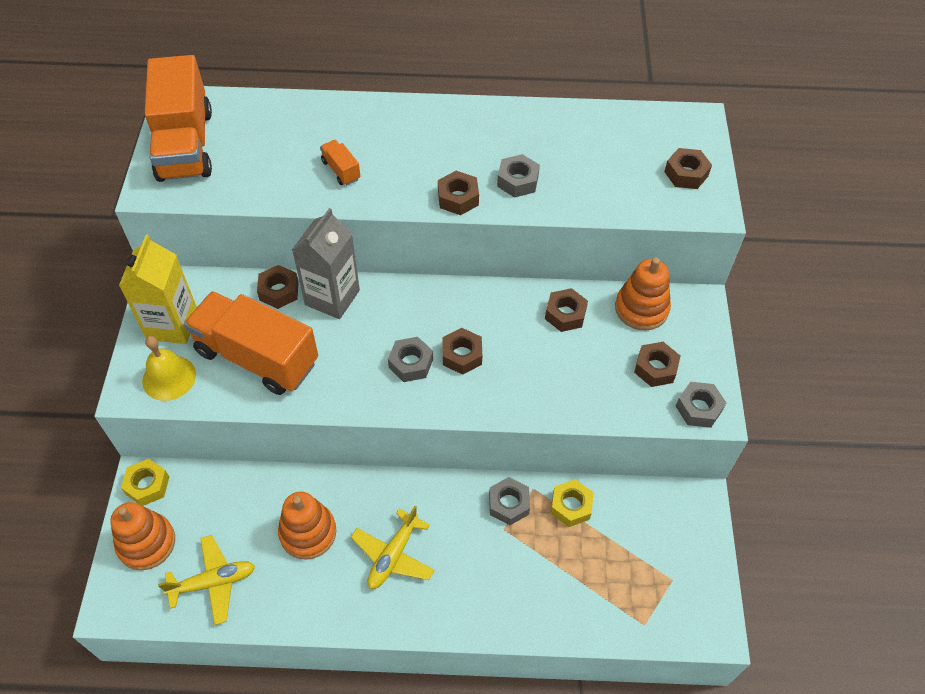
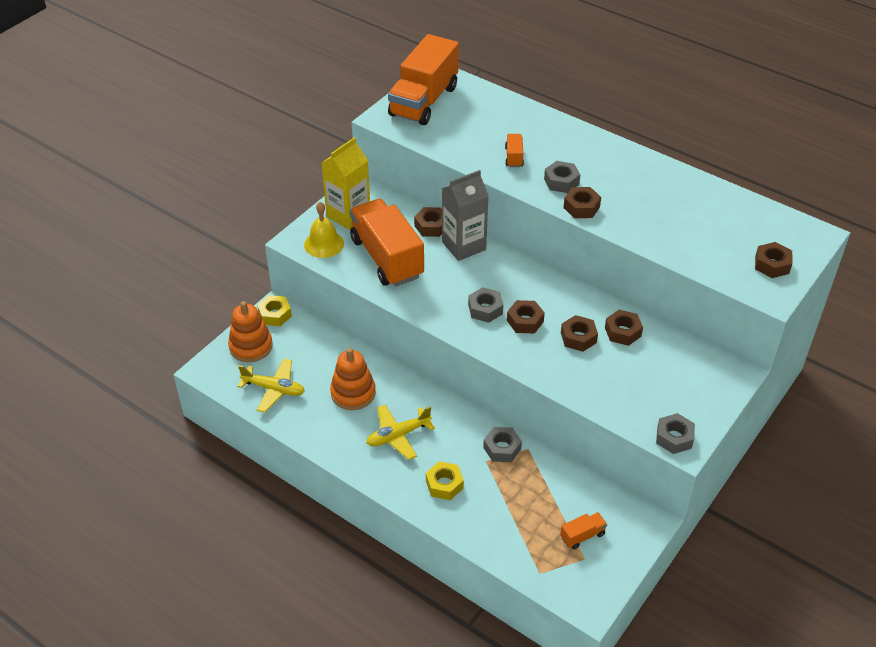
camera: 35 degrees right, 10 degrees down
grey nut [497,154,540,198] -> grey nut moved to [544,161,580,193]
yellow nut [551,479,594,527] -> yellow nut moved to [426,461,464,500]
orange stacking toy [615,258,671,330] -> none
brown nut [634,342,681,387] -> brown nut moved to [561,315,598,352]
none -> orange truck [560,512,607,549]

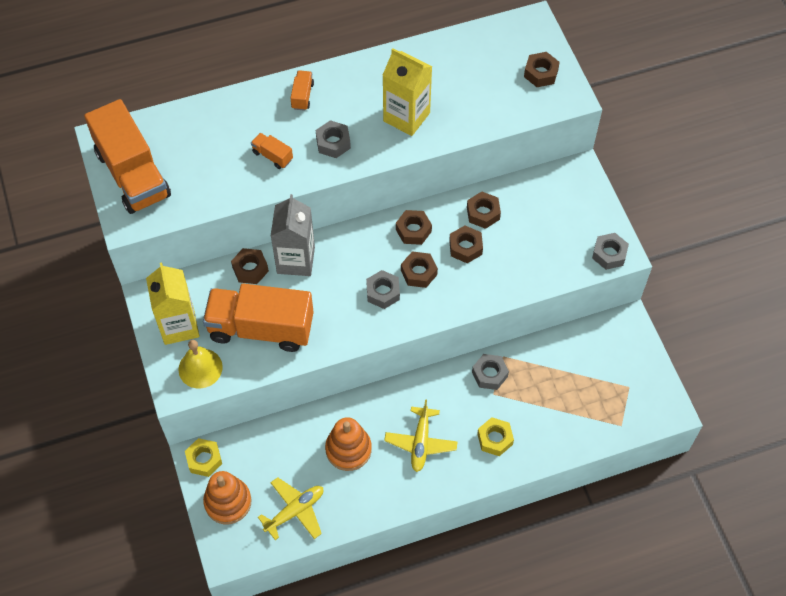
camera: 55 degrees left, 15 degrees up
orange truck [560,512,607,549] -> orange truck moved to [291,70,314,111]
brown nut [563,187,601,218] -> brown nut moved to [396,210,432,245]
none -> yellow carton [383,48,432,136]

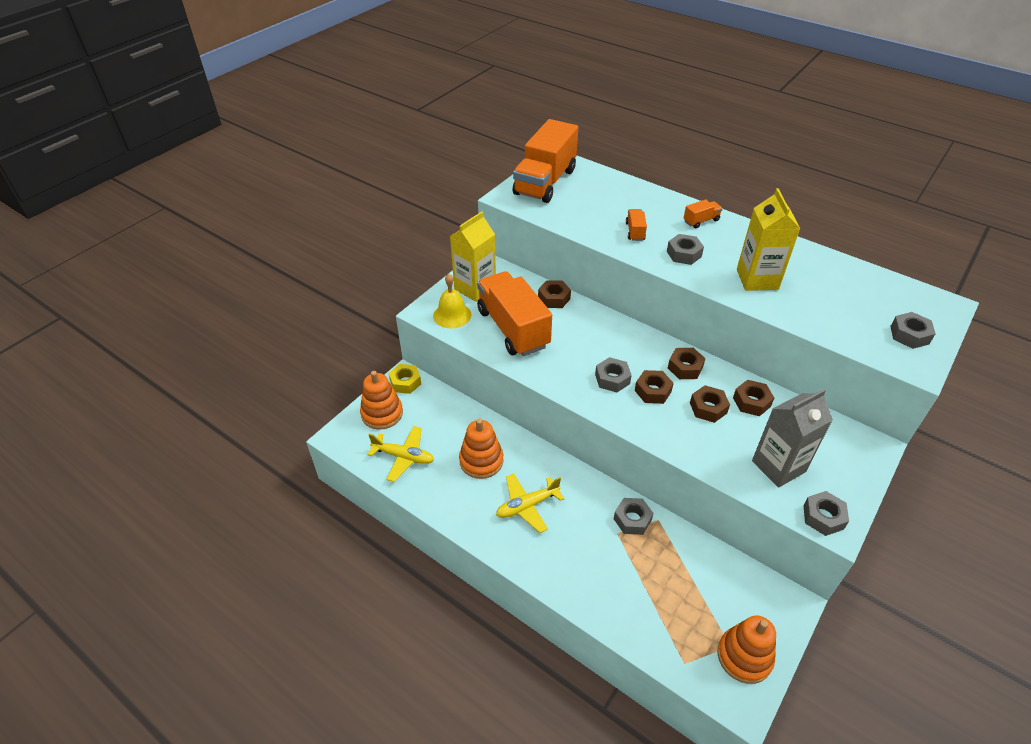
camera: 55 degrees right, 15 degrees down
grey carton [271,194,315,276] -> grey carton moved to [752,389,833,488]
yellow nut [477,417,514,456] -> none
brown nut [524,52,560,87] -> grey nut [890,312,935,349]
none -> orange stacking toy [717,615,776,684]

